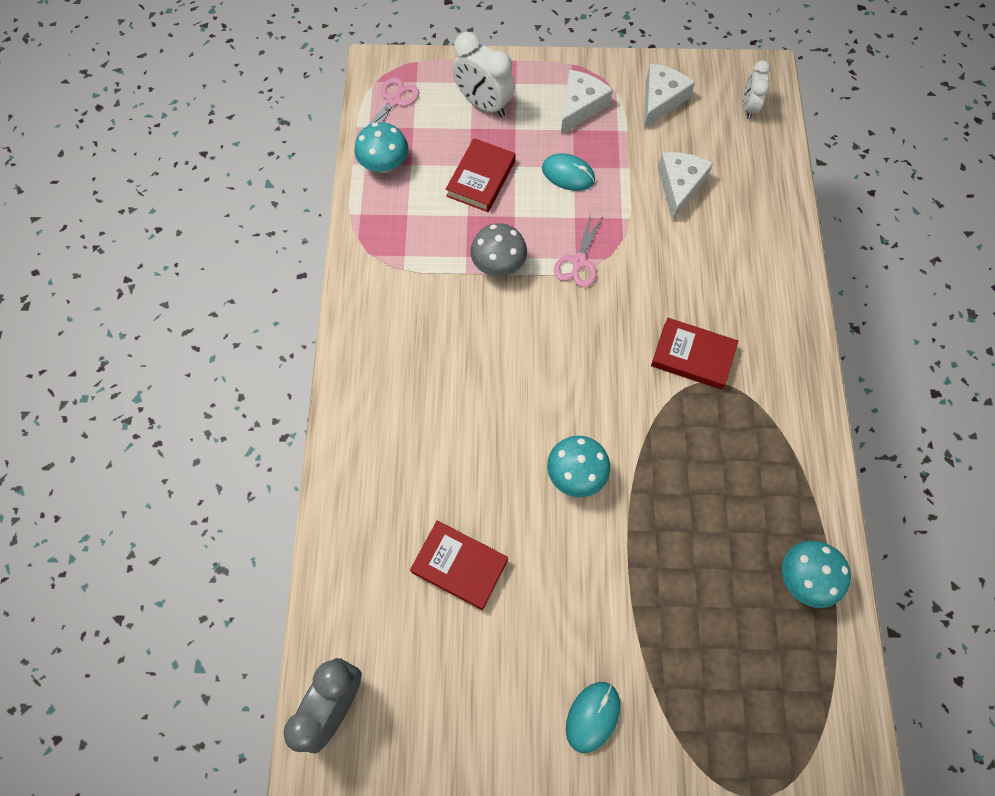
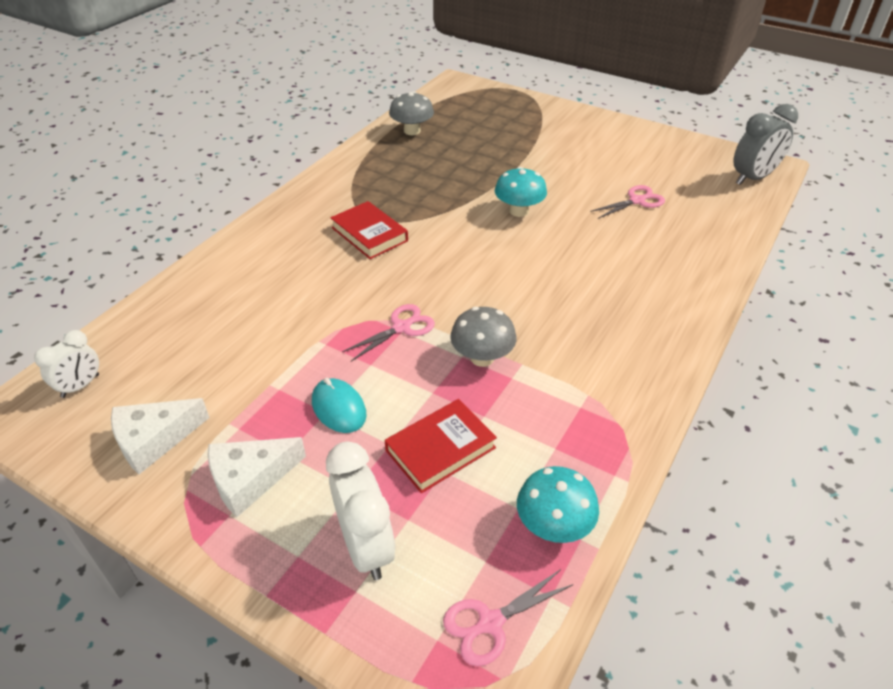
camera: 150 degrees left, 25 degrees down
red book [410,520,508,610] -> pink scissors [590,185,665,219]
turquoise mouse [566,682,620,753] -> none
white cheese [658,152,713,221] -> none
turquoise mushroom [782,541,851,608] -> grey mushroom [389,92,434,135]

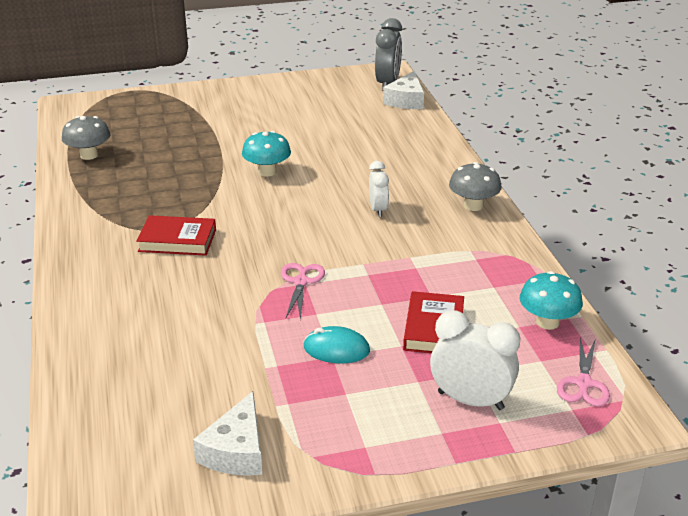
camera: 45 degrees left, 10 degrees down
white clock [34,330,99,398] -> white clock moved to [369,161,389,217]
white cheese [208,437,306,517] -> white cheese moved to [383,71,424,109]
grey mushroom [450,307,516,367] -> grey mushroom moved to [449,162,502,211]
pink scissors [590,185,665,219] -> none

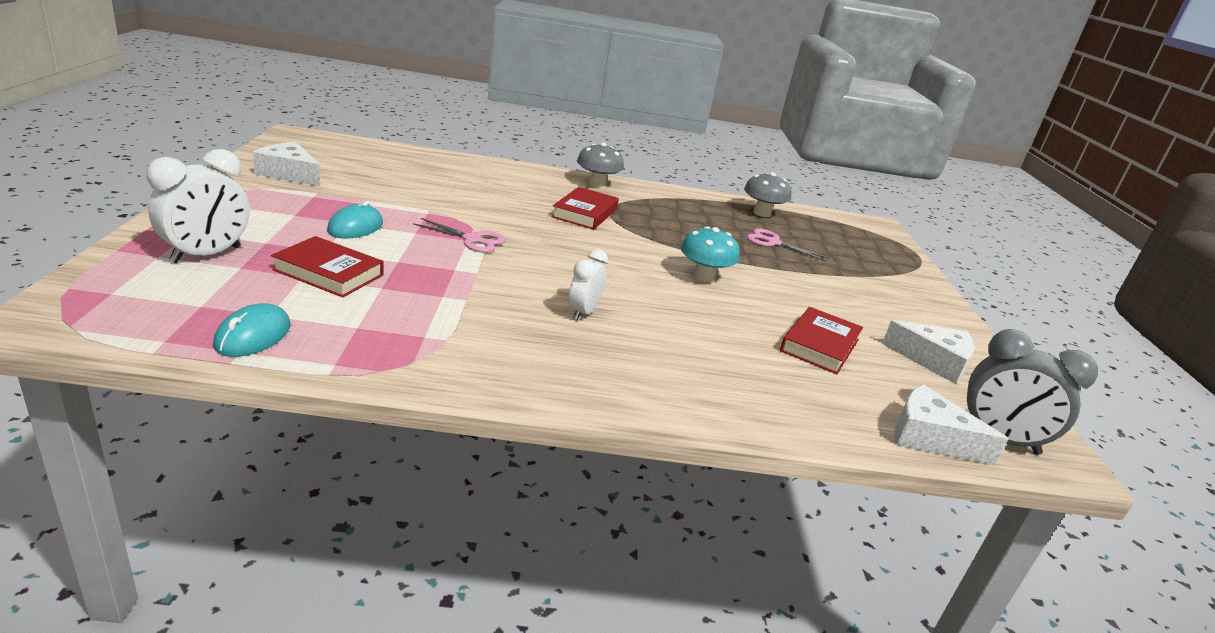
camera: 100 degrees right, 5 degrees down
white clock [369,161,389,217] -> white clock turned 105 degrees clockwise [568,249,608,320]
grey mushroom [449,162,502,211] -> grey mushroom moved to [577,143,624,188]
turquoise mushroom [520,271,583,330] -> turquoise mouse [213,303,291,357]
pink scissors [557,338,610,407] -> pink scissors moved to [747,228,829,261]
none -> red book [780,307,863,374]
none -> white cheese [882,320,974,384]

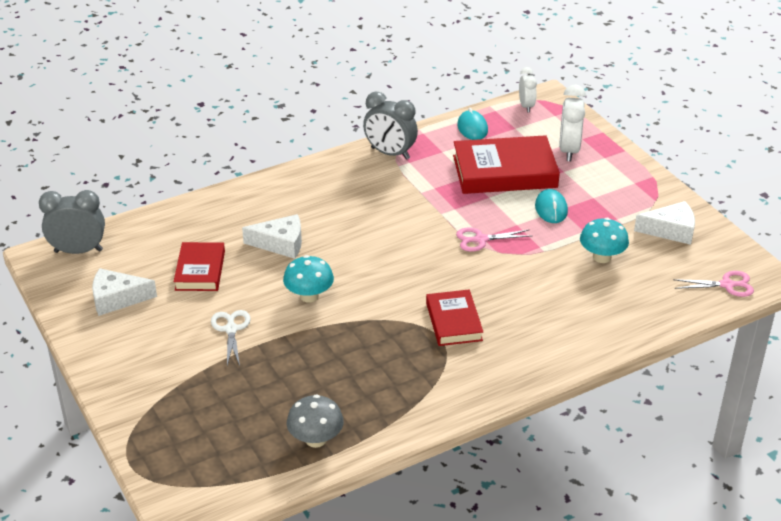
camera: 155 degrees right, 10 degrees up
red book [271,236,383,298] -> red book [453,135,560,194], size x1.70
white clock [568,249,608,320] -> white clock moved to [519,67,537,113]
grey mushroom [577,143,624,188] -> none
pink scissors [747,228,829,261] -> pink scissors moved to [673,271,754,297]
white cheese [894,384,1008,465] -> white cheese moved to [242,214,302,259]
none -> white scissors [211,310,251,366]
none -> grey clock [363,92,418,160]
none -> turquoise mushroom [580,218,629,263]

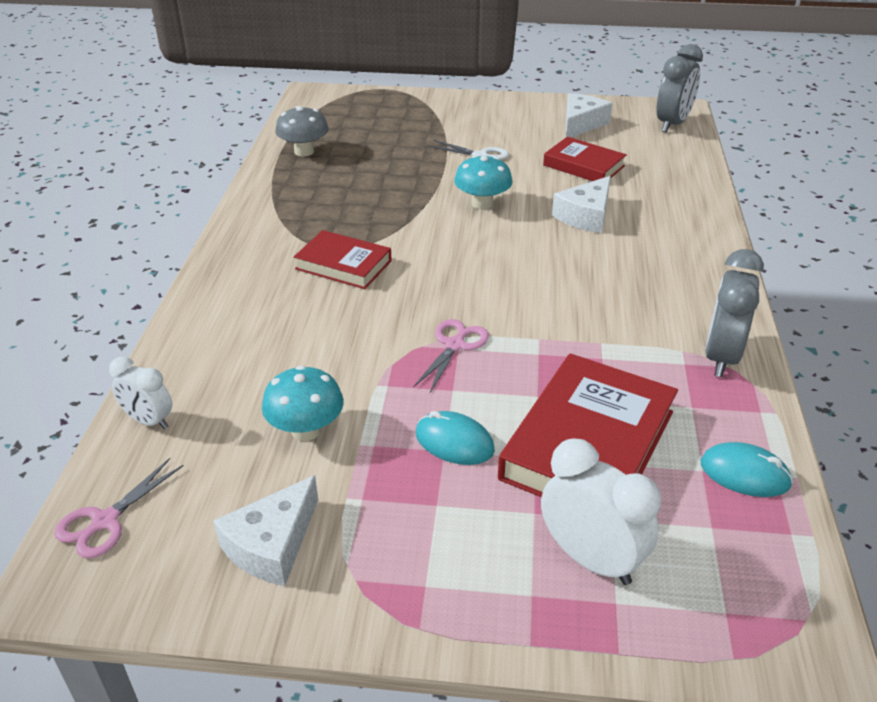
camera: 125 degrees right, 0 degrees up
grey clock [363,92,418,160] -> grey clock turned 45 degrees counterclockwise [705,249,764,377]
white clock [519,67,537,113] -> white clock moved to [109,357,172,429]

